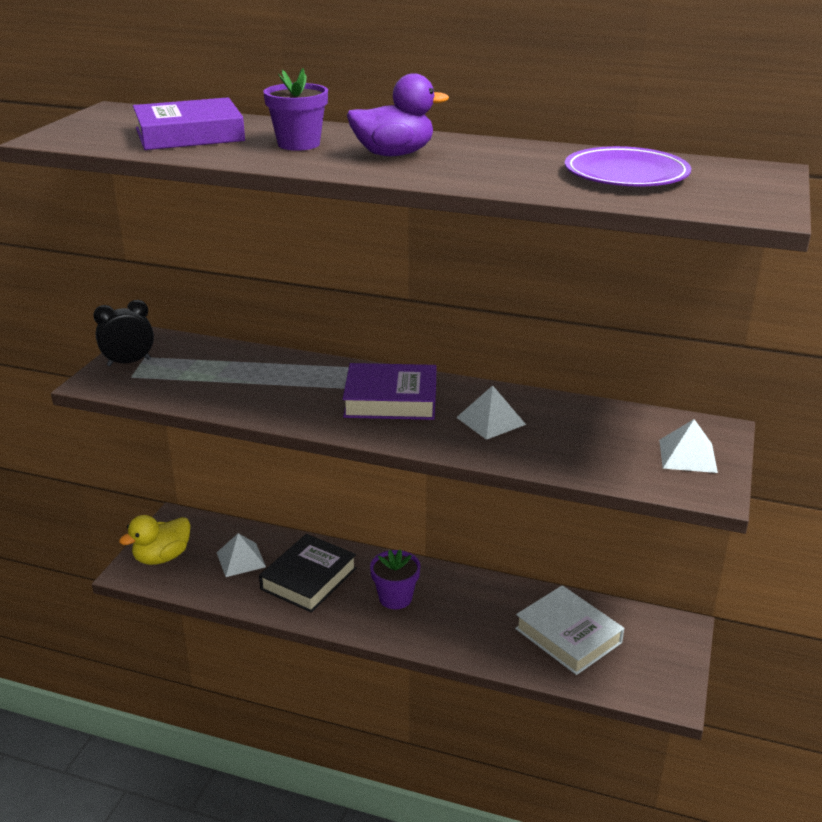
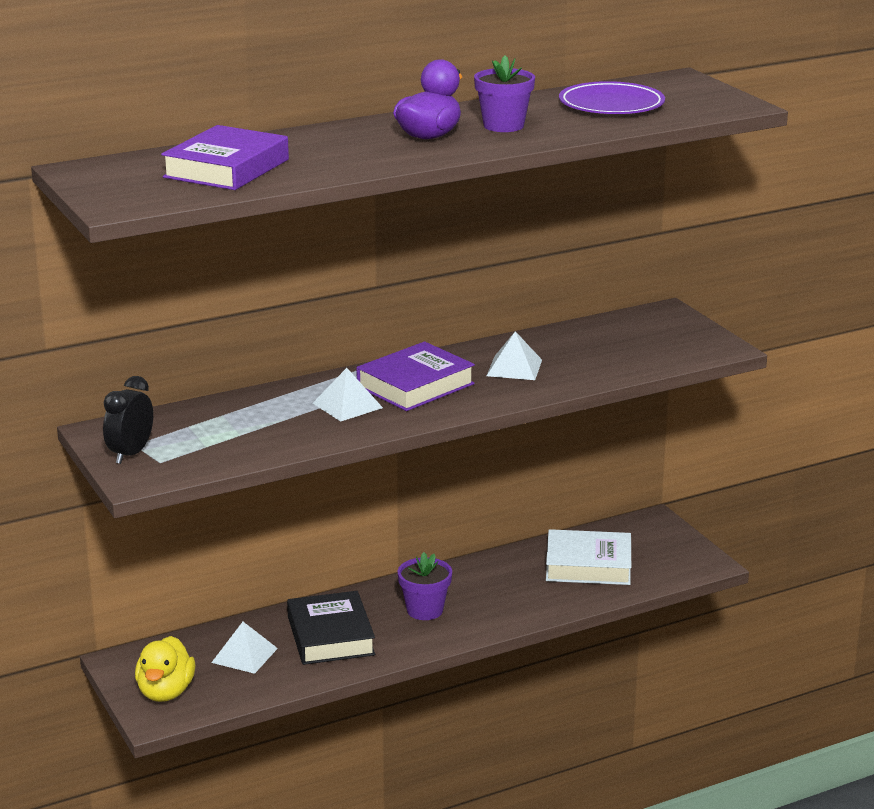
camera: 45 degrees left, 5 degrees down
purple flower pot [263,68,328,151] -> purple flower pot moved to [474,55,535,132]
white pyramid [659,419,718,473] -> white pyramid moved to [313,368,383,421]

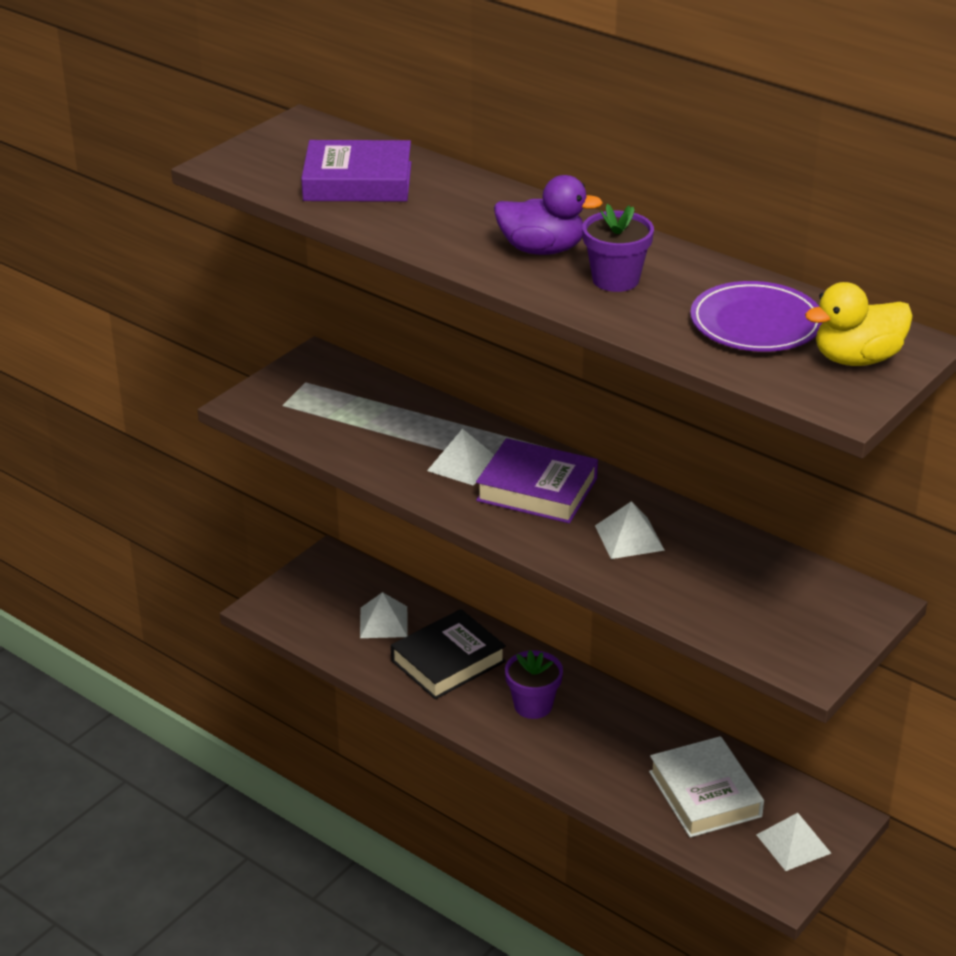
camera: 65 degrees right, 10 degrees up
black clock [103,376,153,464] -> none
yellow duck [135,636,195,702] -> yellow duck moved to [805,282,913,366]
none -> white pyramid [756,813,831,871]

